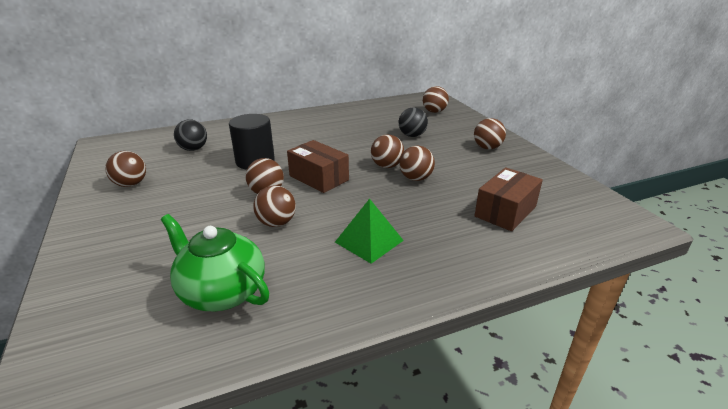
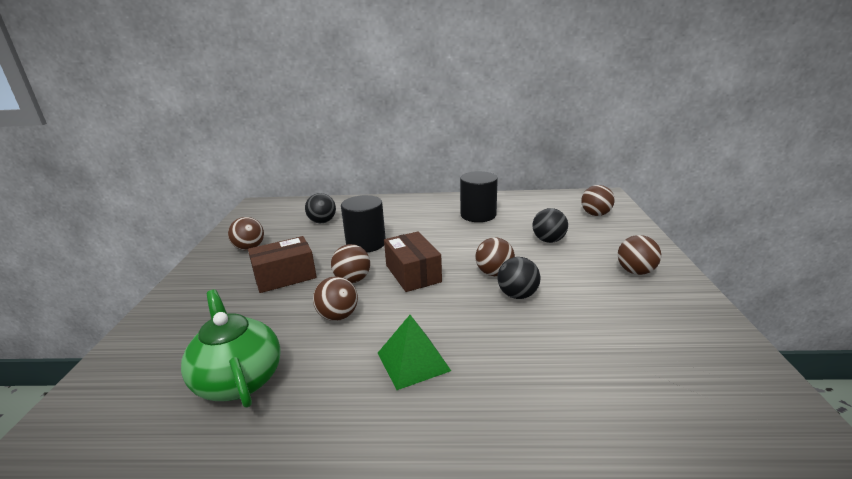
camera: 25 degrees right, 5 degrees down
brown ball [399,146,435,181] -> black ball [497,257,540,299]
brown box [475,167,543,231] -> brown box moved to [248,236,317,293]
none -> black cylinder [460,171,498,222]

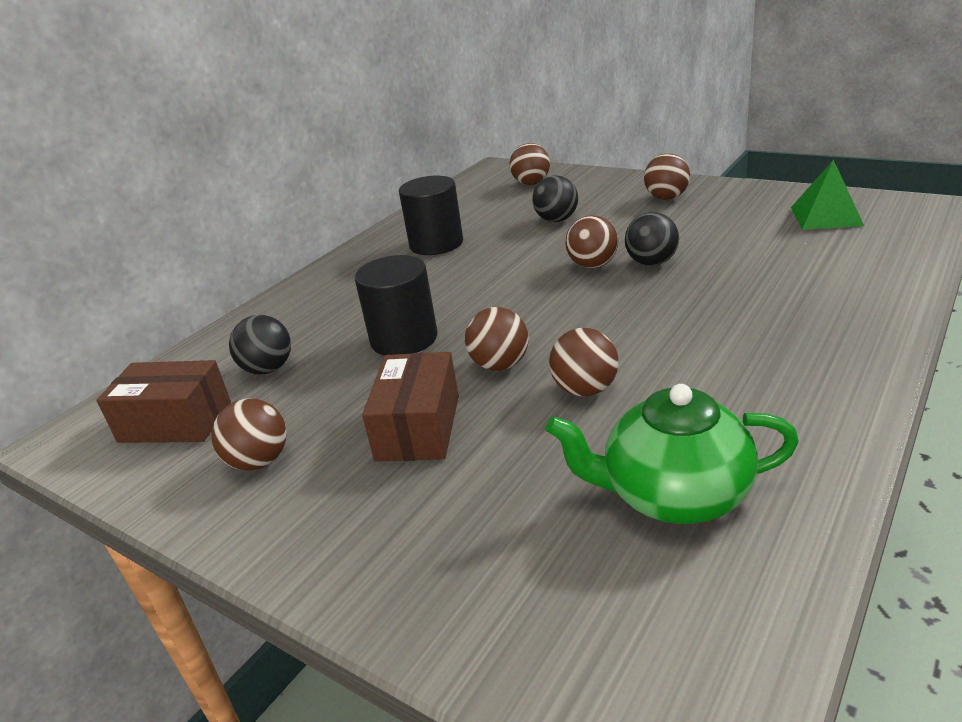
camera: 55 degrees left, 5 degrees up
green pyramid [378,315,451,390] -> green pyramid moved to [791,160,864,230]
brown box [384,232,442,292] -> brown box moved to [96,360,231,443]

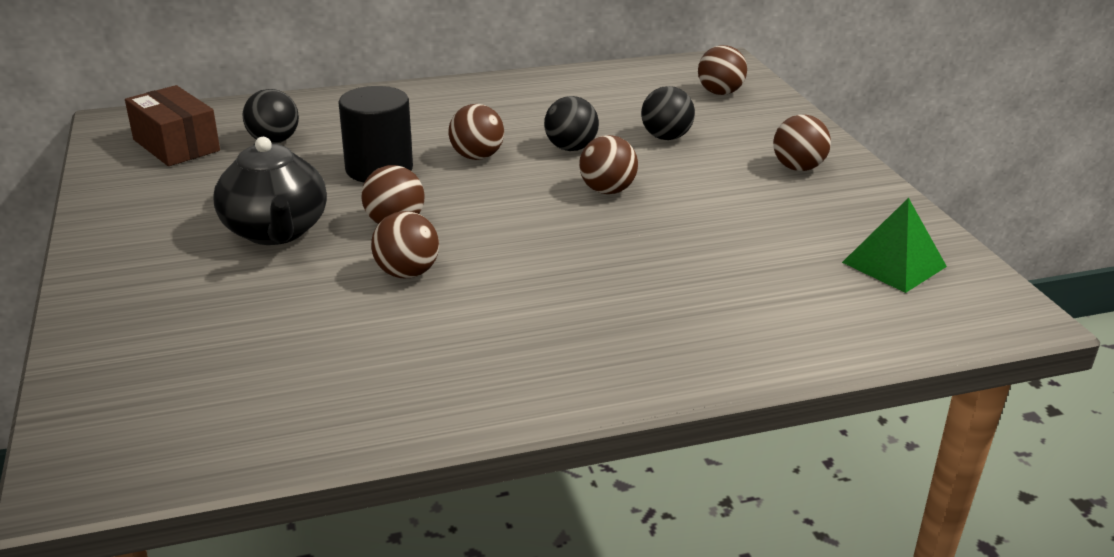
camera: 35 degrees right, 0 degrees up
brown ball [212,398,286,471] -> brown ball moved to [448,104,504,160]
brown box [362,352,459,462] -> black teapot [214,137,327,245]
black cylinder [399,176,463,255] -> none
green teapot [546,384,799,524] -> none
black ball [625,212,679,266] -> black ball moved to [544,96,599,151]

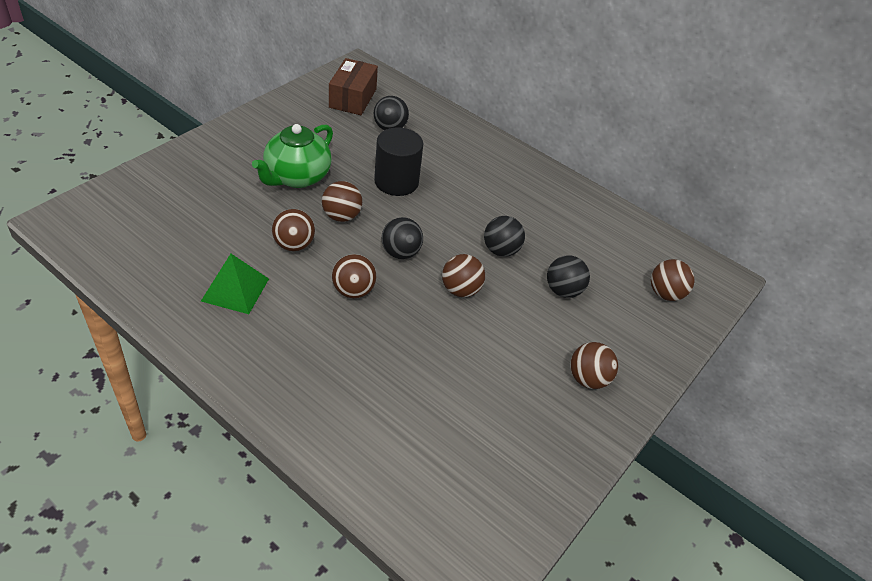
camera: 50 degrees right, 15 degrees up
black teapot [214,137,327,245] -> green teapot [252,124,333,188]
brown ball [448,104,504,160] -> brown ball moved to [332,254,376,298]
green pyramid [842,198,947,293] -> green pyramid moved to [201,254,269,314]
none -> black ball [382,217,423,259]

